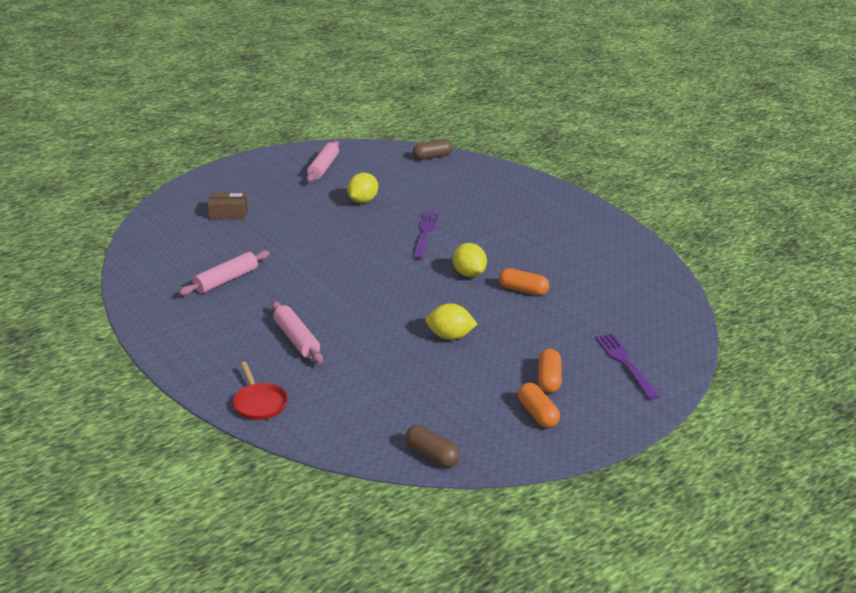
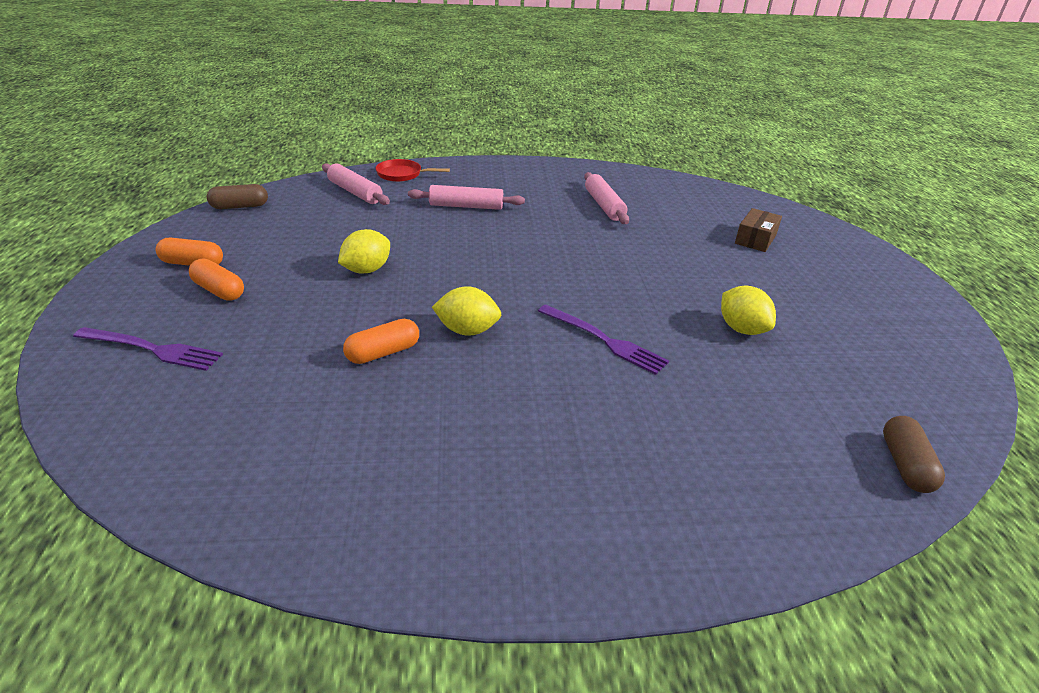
camera: 120 degrees right, 5 degrees up
pink rolling pin [306,140,339,182] -> pink rolling pin moved to [322,163,390,205]

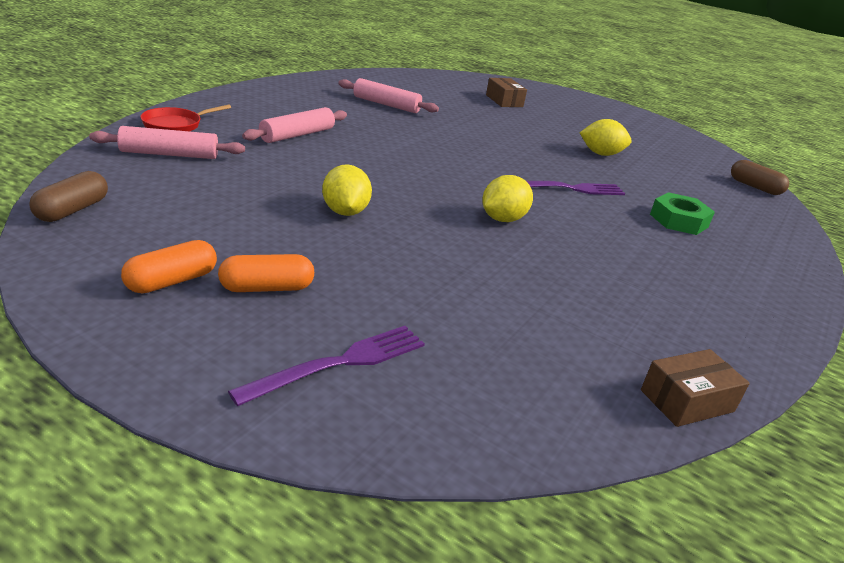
camera: 55 degrees left, 5 degrees down
orange capsule [343,319,419,364] -> none
none -> brown box [641,349,750,427]
none -> green nut [650,192,715,235]

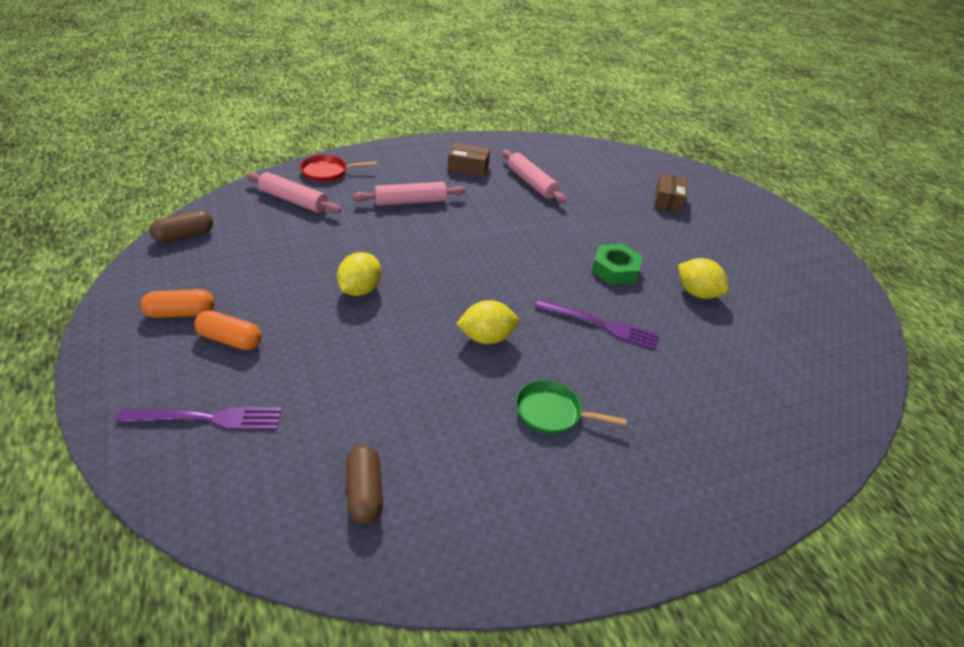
camera: 35 degrees right, 10 degrees up
brown box [641,349,750,427] -> brown box moved to [448,143,490,177]
green nut [650,192,715,235] -> green nut moved to [591,244,643,285]
brown capsule [731,160,789,195] -> brown capsule moved to [346,445,383,524]
none -> green pan [516,380,627,434]

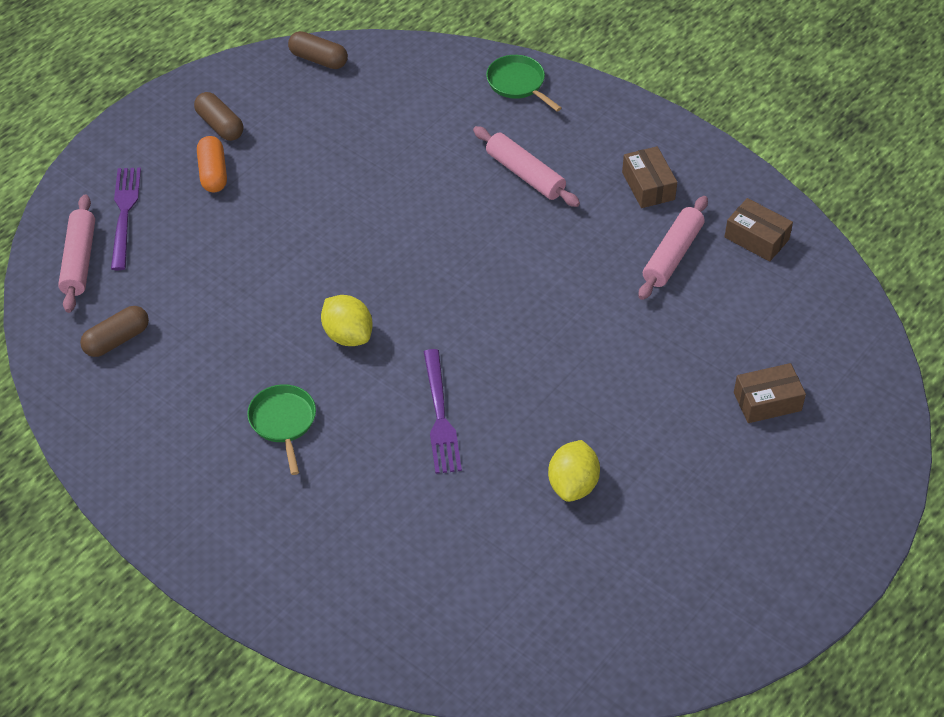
camera: 65 degrees right, 10 degrees up
purple fork [115,407,282,430] -> purple fork turned 150 degrees counterclockwise [111,167,141,270]
orange capsule [140,289,214,318] -> brown capsule [194,92,244,141]
pink rolling pin [246,172,341,213] -> pink rolling pin moved to [58,195,95,313]
red pan [300,155,377,182] -> green pan [486,55,562,112]
yellow lemon [337,252,381,296] -> none
green nut [591,244,643,285] -> none
none -> brown box [724,198,793,262]

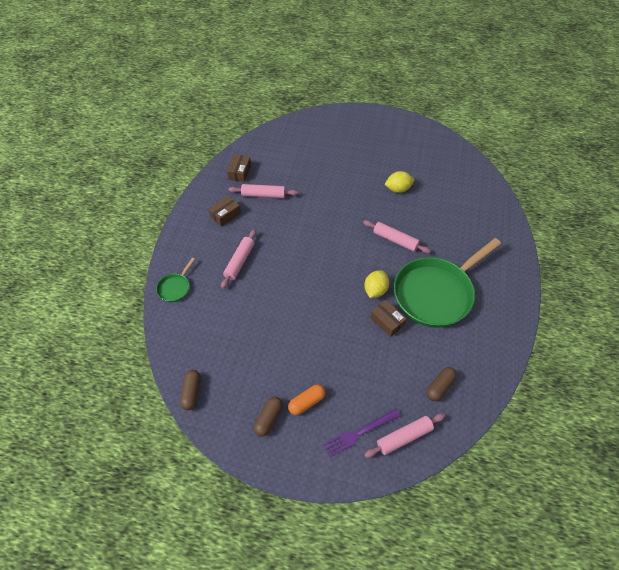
camera: 115 degrees left, 5 degrees up
brown capsule [80,306,149,357] -> brown capsule turned 75 degrees counterclockwise [426,367,457,401]
green pan [247,384,316,475] -> green pan [394,238,501,328], size x2.41
purple fork [424,349,462,474] -> pink rolling pin [363,220,431,253]
brown box [734,363,806,423] -> brown box moved to [370,300,407,337]

